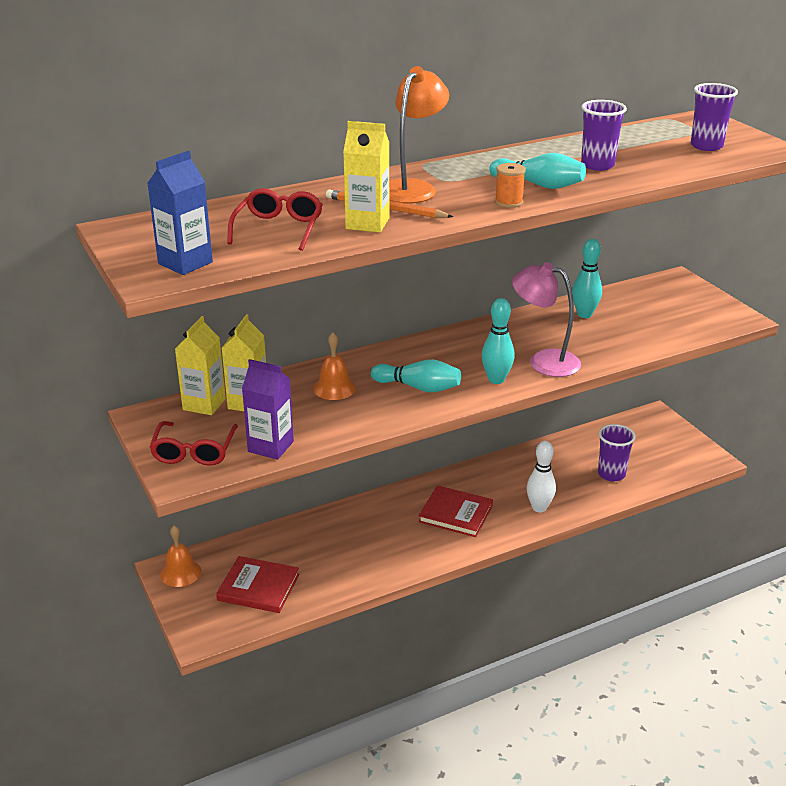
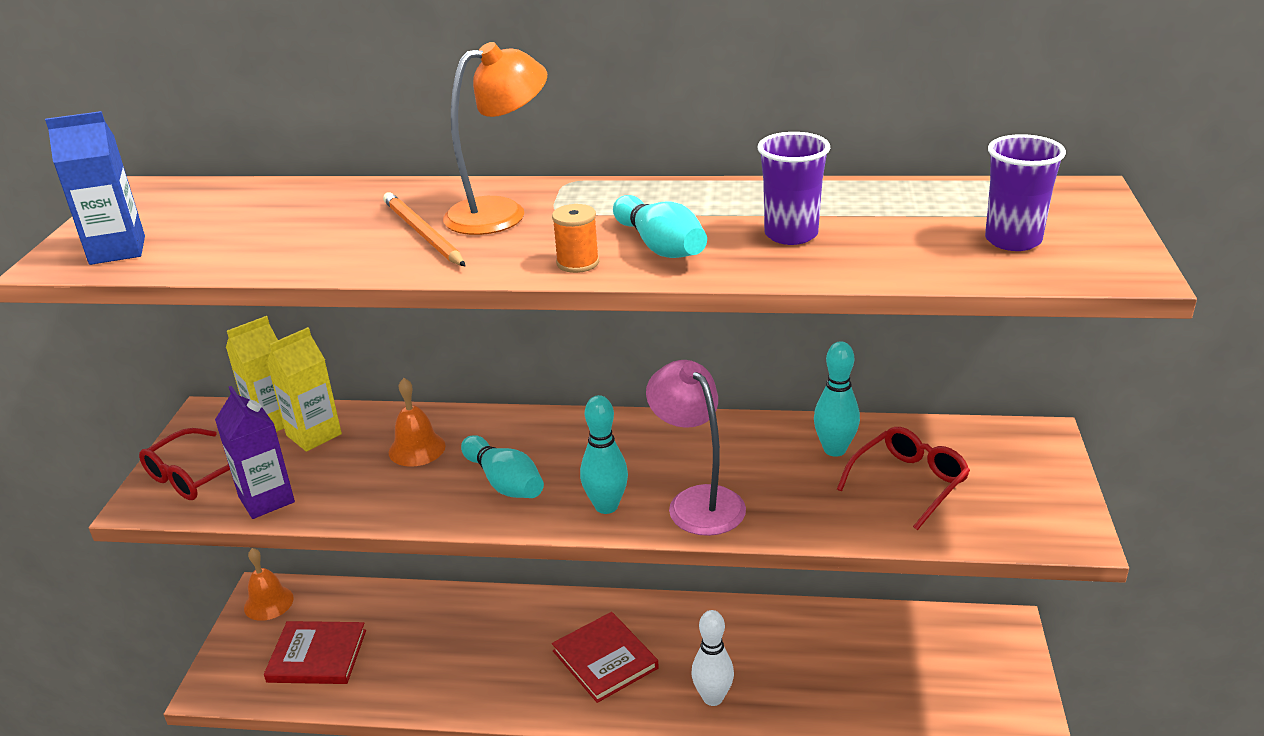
camera: 35 degrees right, 0 degrees up
red book [216,556,299,613] -> red book turned 45 degrees counterclockwise [264,621,366,684]
red glasses [227,188,323,251] -> red glasses moved to [837,427,970,530]
yellow carton [343,121,389,233] -> none
purple cup [598,424,636,481] -> none

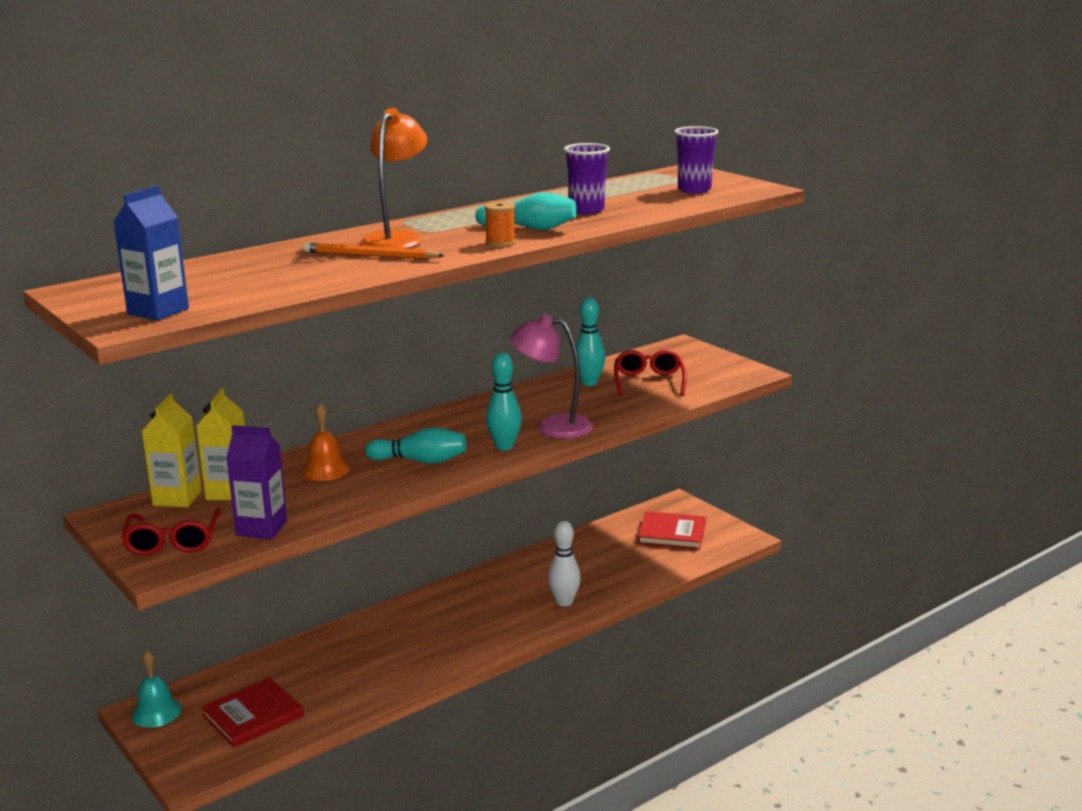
camera: 45 degrees left, 10 degrees down
orange bell [244,548,294,621] -> turquoise bell [132,651,181,728]
red book [552,612,659,703] -> red book moved to [638,511,706,549]

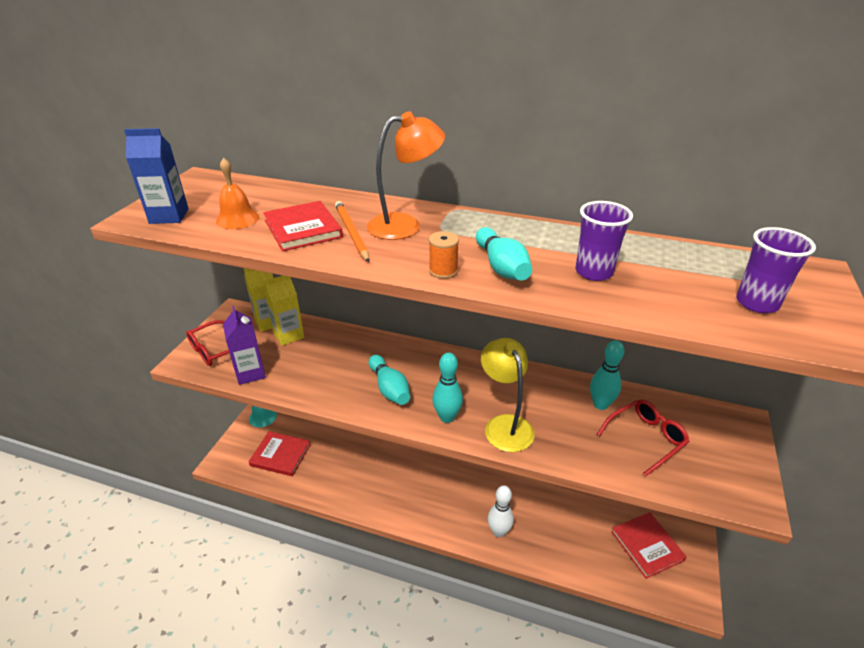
camera: 55 degrees right, 15 degrees up
orange bell [302,403,350,481] -> orange bell moved to [216,158,259,229]
pink lamp [510,315,593,439] -> yellow lamp [481,338,535,452]
none -> red book [263,201,343,251]

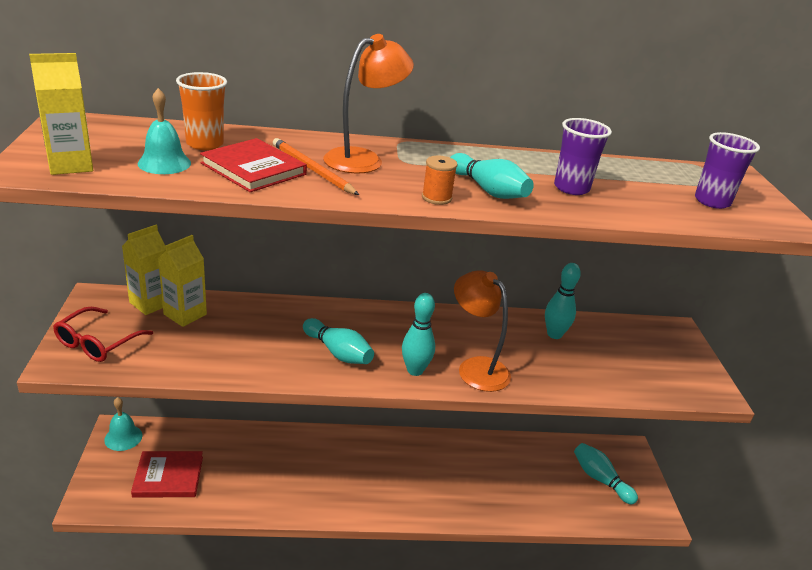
camera: 25 degrees left, 5 degrees down
blue carton [124,128,189,224] -> yellow carton [29,53,93,175]
orange bell [216,158,259,229] -> turquoise bell [138,88,191,174]
purple carton [223,306,266,385] -> none
yellow lamp [481,338,535,452] -> orange lamp [454,270,511,392]
white bowling pin [488,485,514,537] -> none
red glasses [597,400,690,476] -> none
red book [611,512,686,579] -> turquoise bowling pin [574,443,638,504]
none -> orange cup [176,72,227,150]

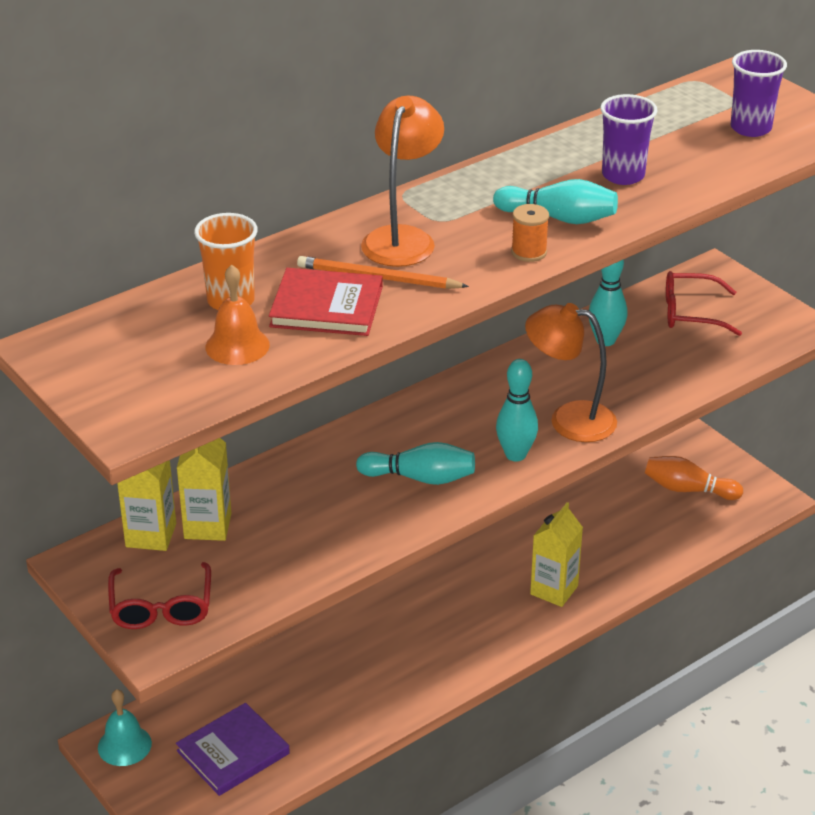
camera: 30 degrees left, 5 degrees up
yellow carton [29,53,93,175] -> yellow carton moved to [530,502,583,607]
red book [131,451,203,498] -> purple book [176,703,290,796]
turquoise bell [138,88,191,174] -> orange bell [205,265,270,365]
turquoise bowling pin [574,443,638,504] -> orange bowling pin [645,456,743,500]
none -> red glasses [666,271,742,336]

